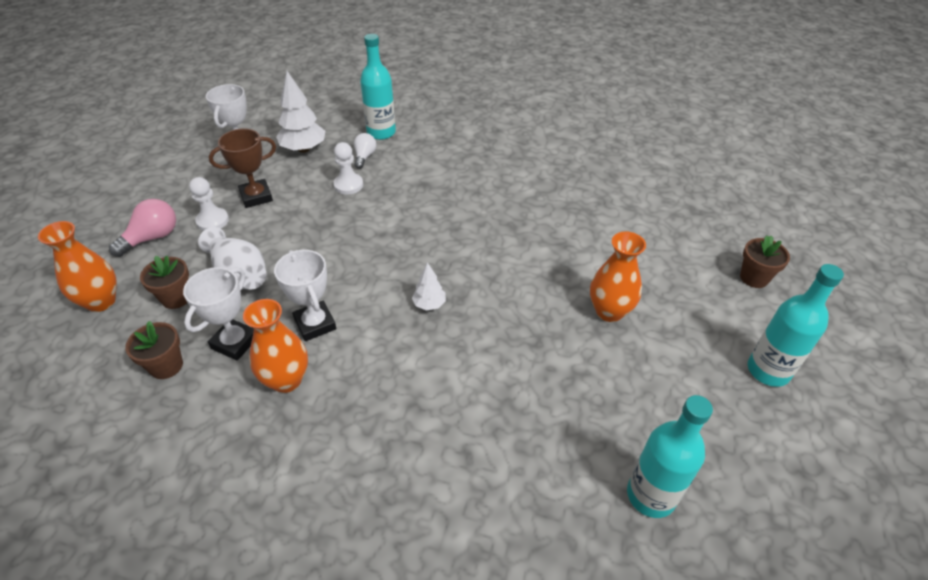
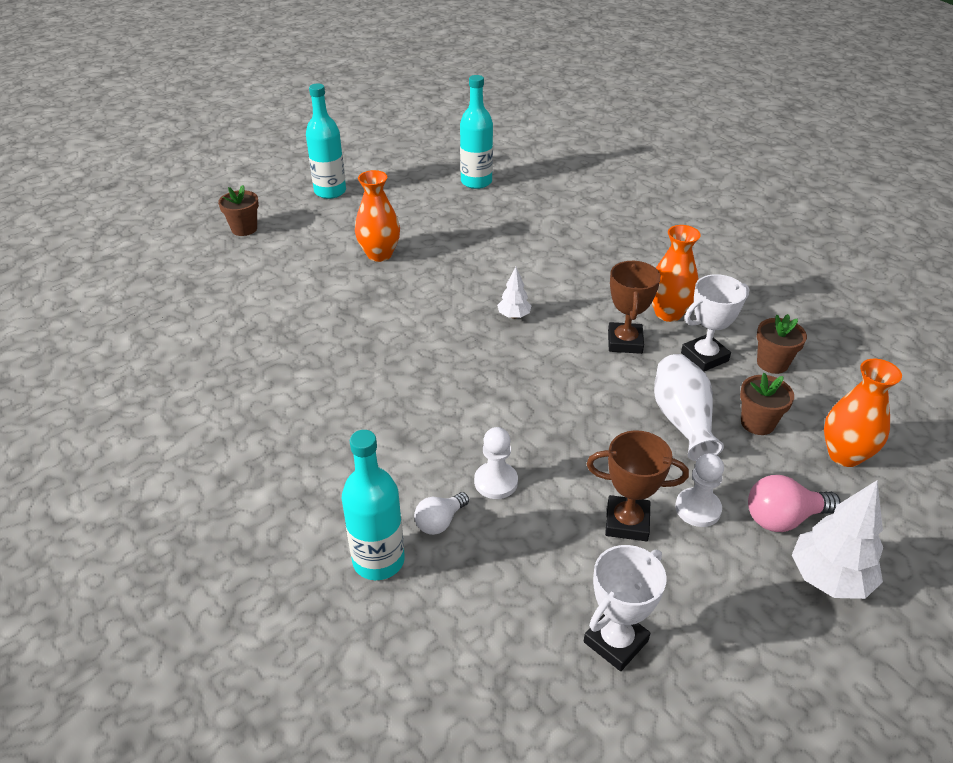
camera: 145 degrees left, 5 degrees down
white trophy [274,250,336,341] -> brown trophy [608,260,661,354]
white tree [276,71,325,153] -> white tree moved to [792,480,883,599]

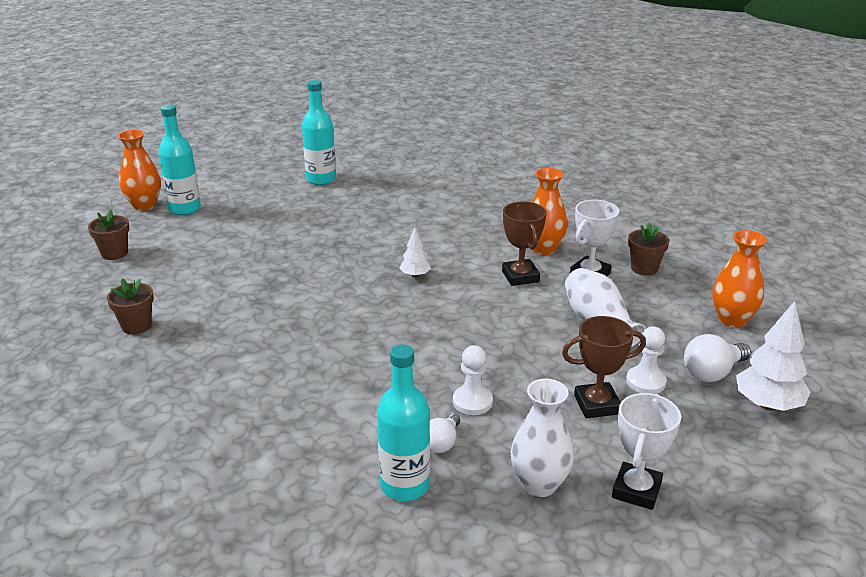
camera: 20 degrees left, 10 degrees down
orange vase [355,170,400,262] -> orange vase moved to [118,130,161,211]
brown flower pot [740,373,794,435] -> brown flower pot moved to [107,279,154,335]
pink light bulb [748,475,841,532] -> white light bulb [684,334,751,382]
none -> white vase [510,379,574,497]

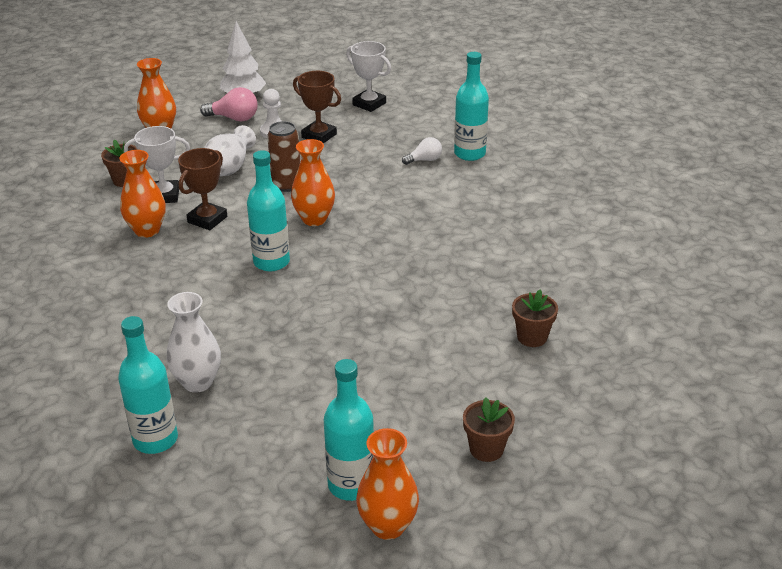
camera: 135 degrees left, 5 degrees up
white tree [400,227,431,278] -> turquoise bottle [247,150,290,271]
white pawn [453,345,493,415] -> none
white vase [510,379,574,497] -> white vase moved to [167,292,221,393]
white trophy [612,393,681,510] -> white trophy turned 60 degrees clockwise [346,41,391,112]
white light bulb [684,334,751,382] -> pink light bulb [200,87,258,121]
none -> brown can [267,121,300,192]
none -> orange vase [291,139,335,226]

